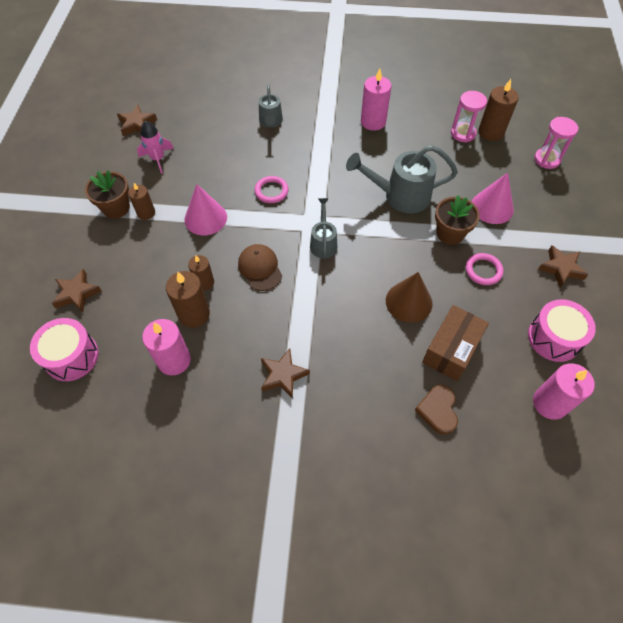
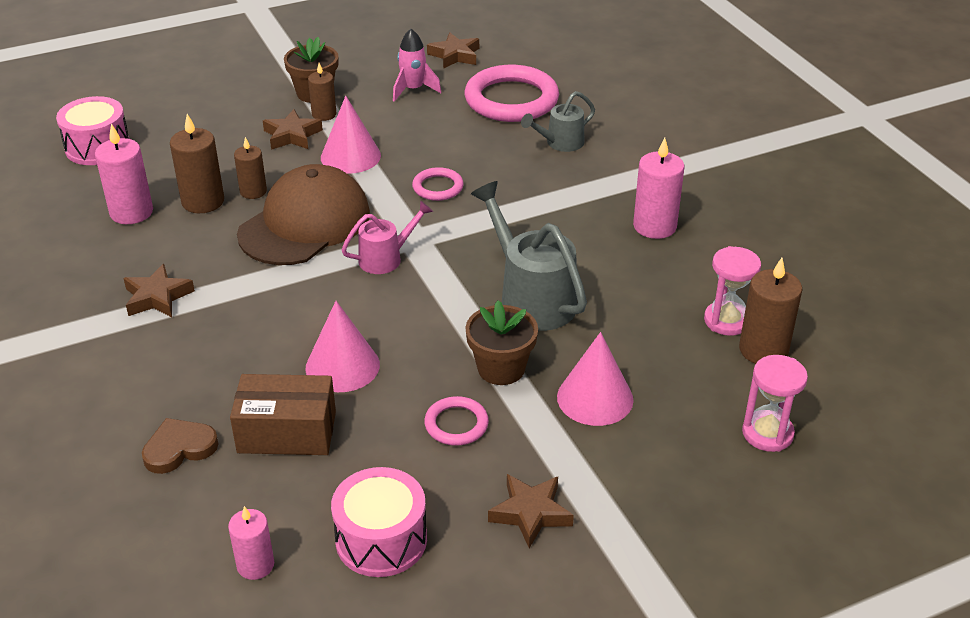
camera: 60 degrees right, 20 degrees down
brown star [52,269,102,313] -> brown star moved to [263,109,323,150]
brown cap [238,244,282,291] -> brown cap [237,164,370,265], size x1.87
grey watering can [310,198,337,259] -> pink watering can [342,201,433,274]
brown cone [386,272,433,323] -> pink cone [305,301,380,392]
pink candle [533,364,595,420] -> pink candle [228,506,274,580], size x0.64
none -> pink ring [465,65,559,122]

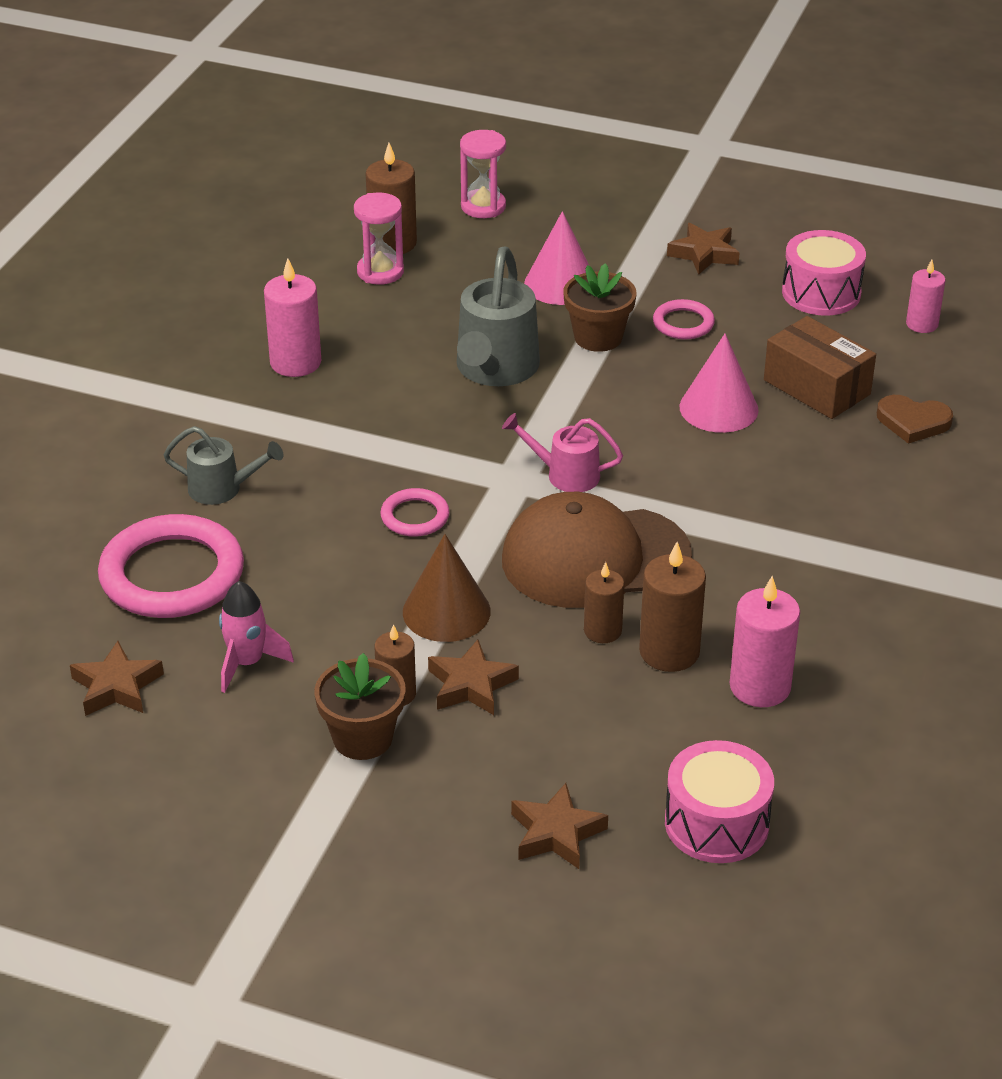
camera: 135 degrees left, 0 degrees up
brown star [123,264,195,317] -> brown star moved to [511,783,608,869]
pink cone [321,96,381,174] -> brown cone [403,534,491,642]

